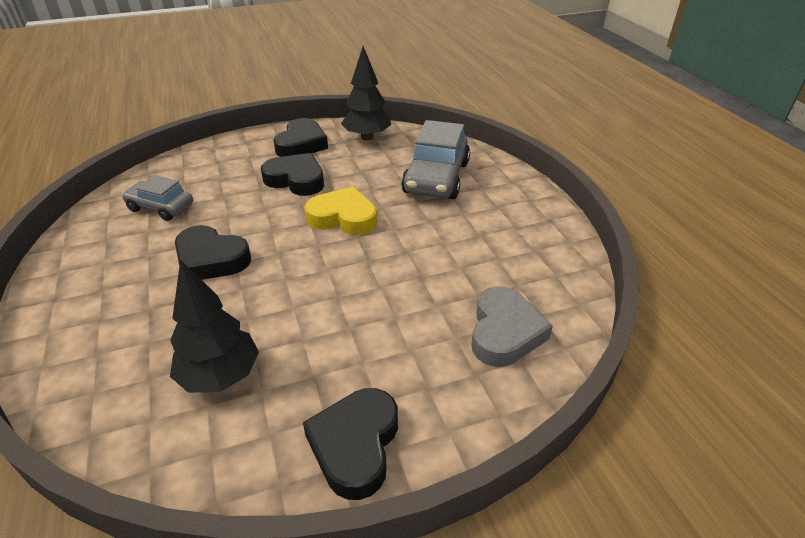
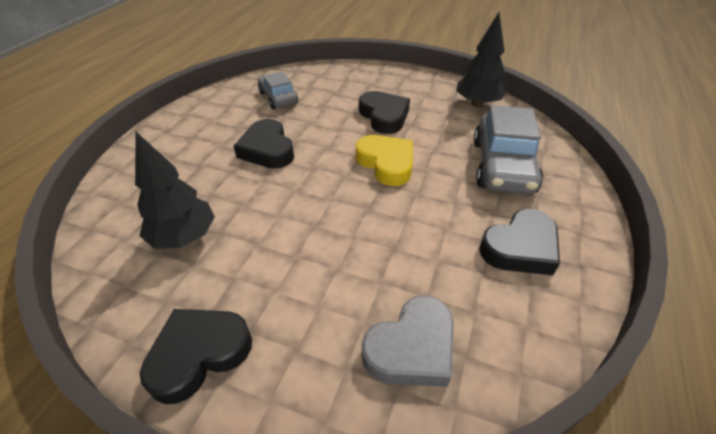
camera: 40 degrees right, 5 degrees up
black heart [273,118,328,157] -> black heart moved to [479,209,560,275]
grey car [401,120,470,199] -> grey car turned 45 degrees counterclockwise [474,105,543,194]

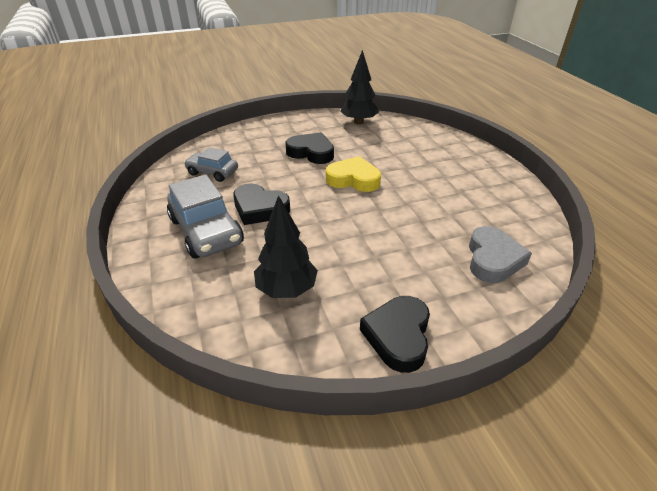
camera: 40 degrees left, 5 degrees down
grey car [474,105,543,194] -> grey car moved to [167,174,244,259]
black heart [479,209,560,275] -> none

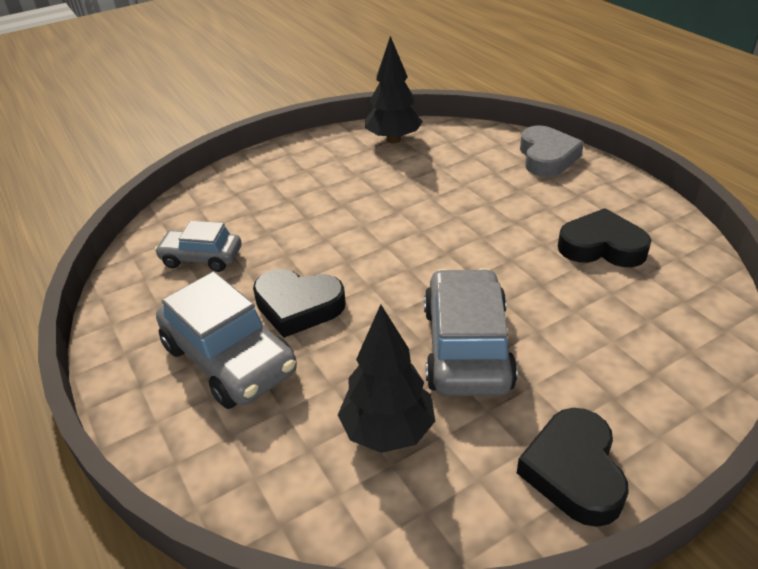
camera: 10 degrees left, 0 degrees up
black heart [285,132,334,164] -> black heart moved to [558,208,651,267]
yellow heart [326,156,381,192] -> none
grey heart [469,226,532,283] -> grey heart moved to [520,125,584,177]
none -> grey car [424,268,518,396]

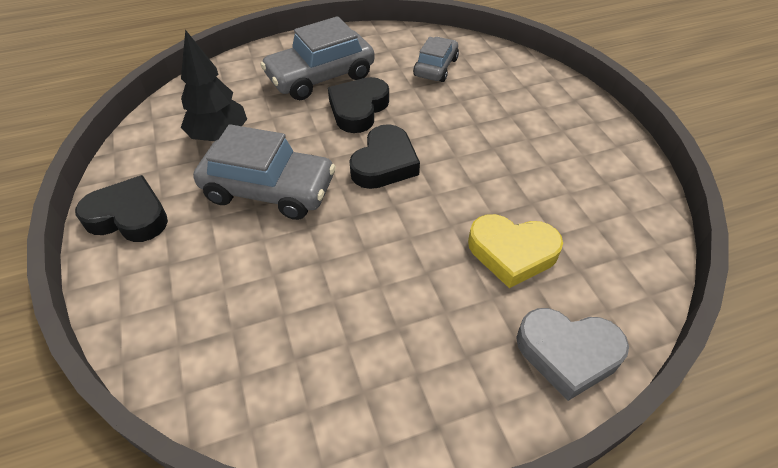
camera: 100 degrees right, 10 degrees up
black tree [365,36,423,144] -> none
black heart [558,208,651,267] -> black heart moved to [349,124,420,189]
none -> yellow heart [468,214,563,288]

